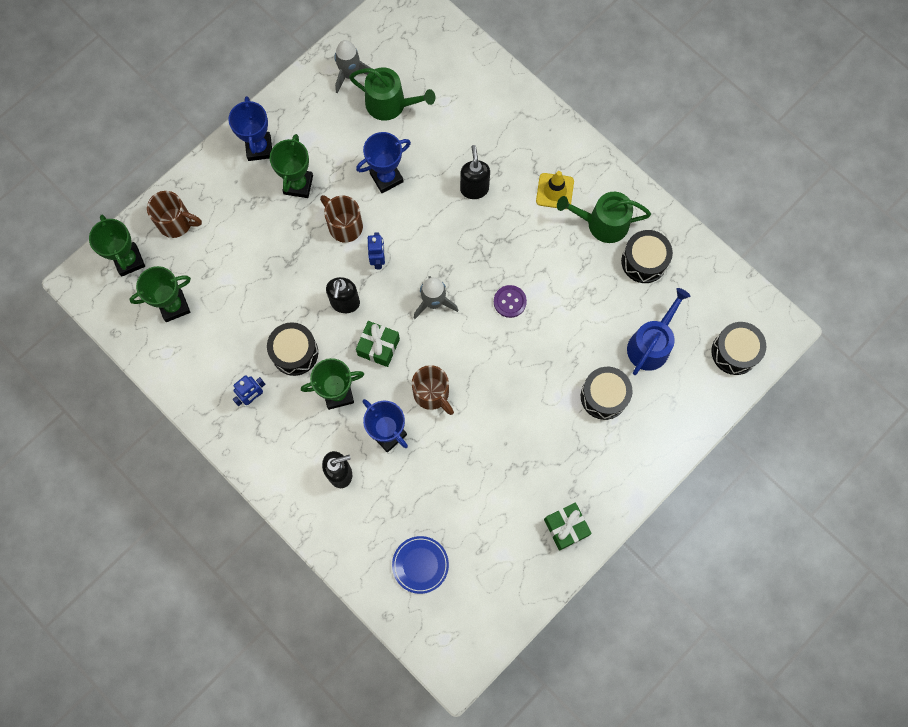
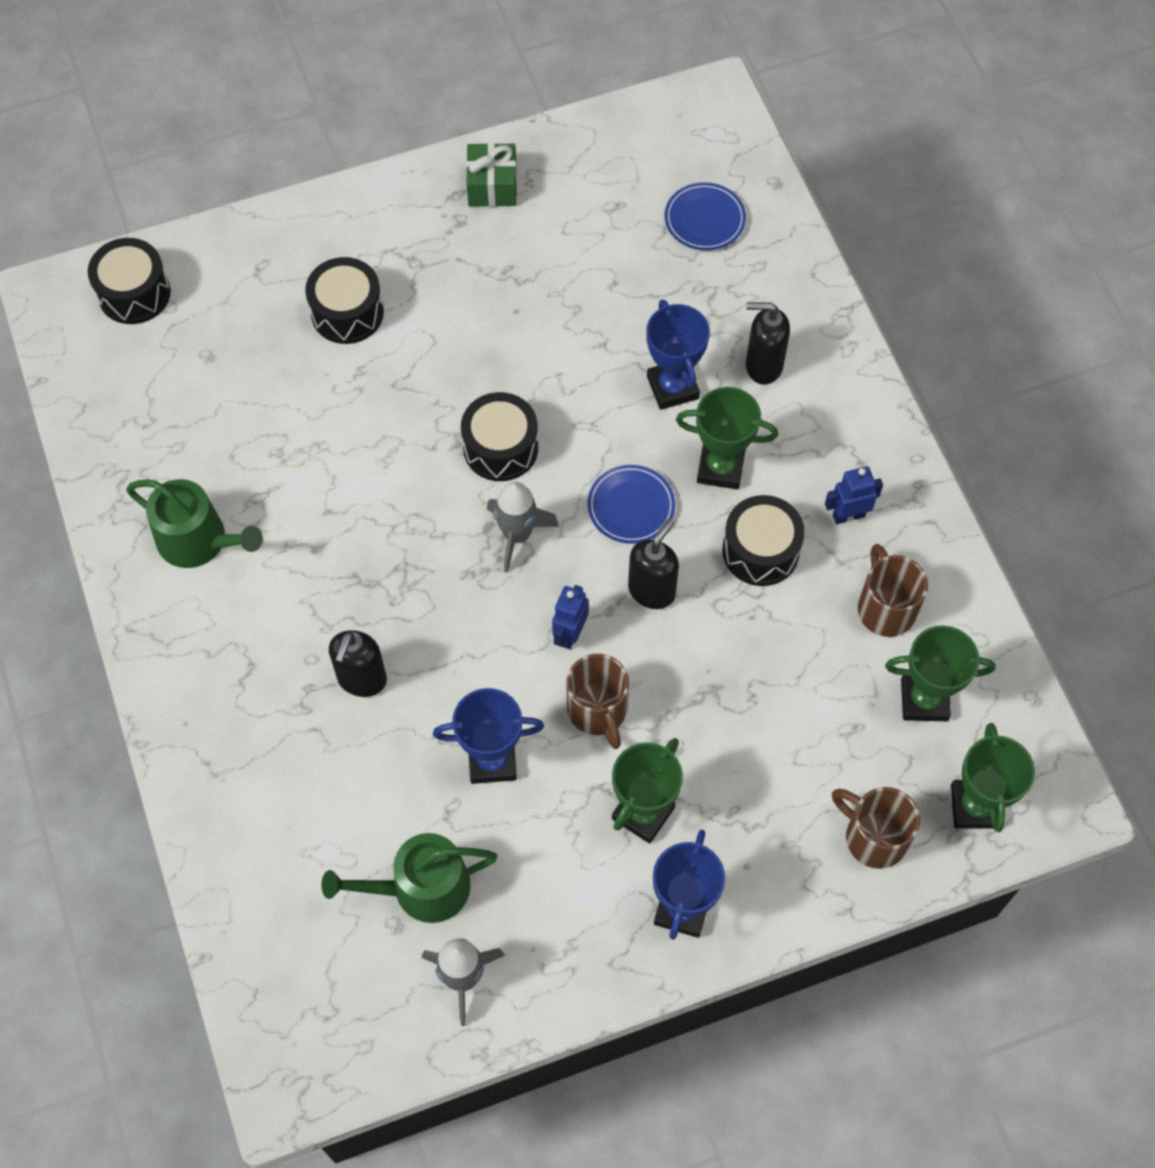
camera: 155 degrees left, 10 degrees down
green watering can [349,67,436,121] -> green watering can turned 60 degrees counterclockwise [321,833,497,923]
green gift [356,321,400,367] -> blue plate [587,465,675,544]
brown mug [412,365,454,415] -> brown mug moved to [858,544,928,637]
purple button [494,285,527,318] -> none
yellow traffic cone [536,171,574,209] -> none
black drum [621,230,673,283] -> black drum moved to [461,392,538,481]
blue watering can [627,288,691,375] -> none

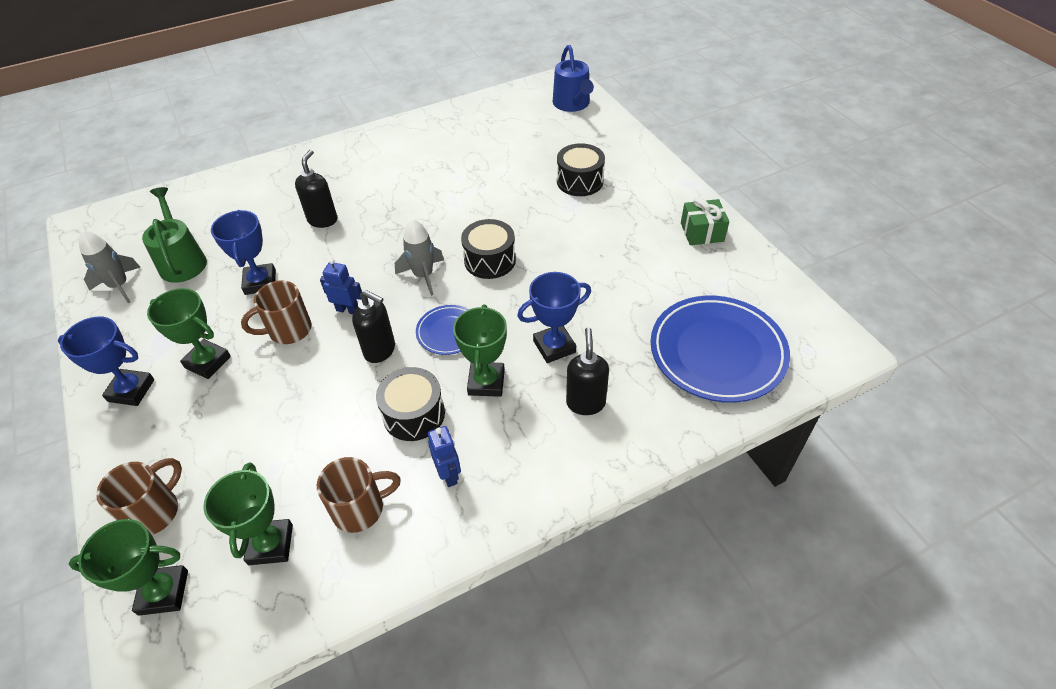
camera: 85 degrees right, 15 degrees down
black drum [88,238,171,324] -> blue watering can [553,45,594,112]
green watering can [126,479,263,568] -> none
black soap dispenser [329,630,387,697] -> black soap dispenser turned 90 degrees clockwise [295,150,337,228]
blue plate [665,182,746,250] -> blue plate [651,296,790,403], size x2.01

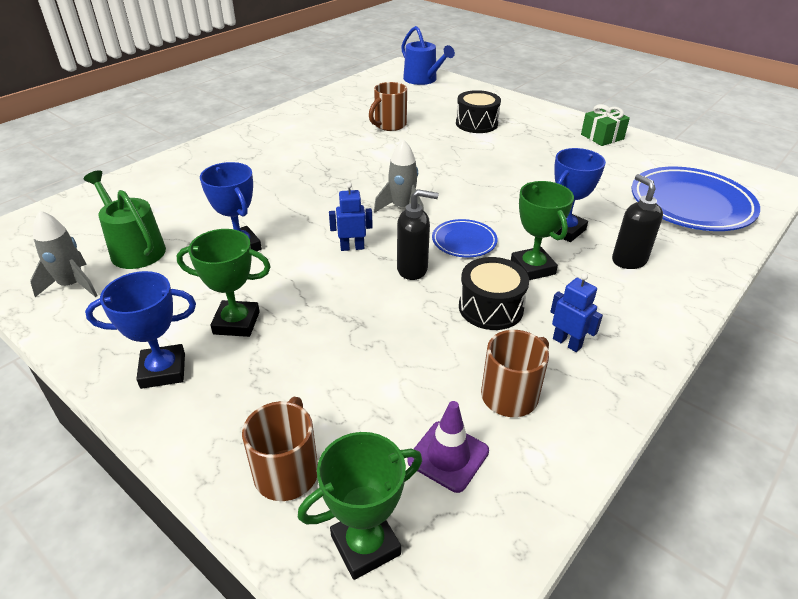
camera: 25 degrees left, 10 degrees down
green trophy [203,462,293,565] -> purple traffic cone [408,401,489,493]
brown mug [241,280,312,344] -> brown mug moved to [369,82,407,131]
black soap dispenser [295,150,337,228] -> none
black drum [461,219,516,279] -> none

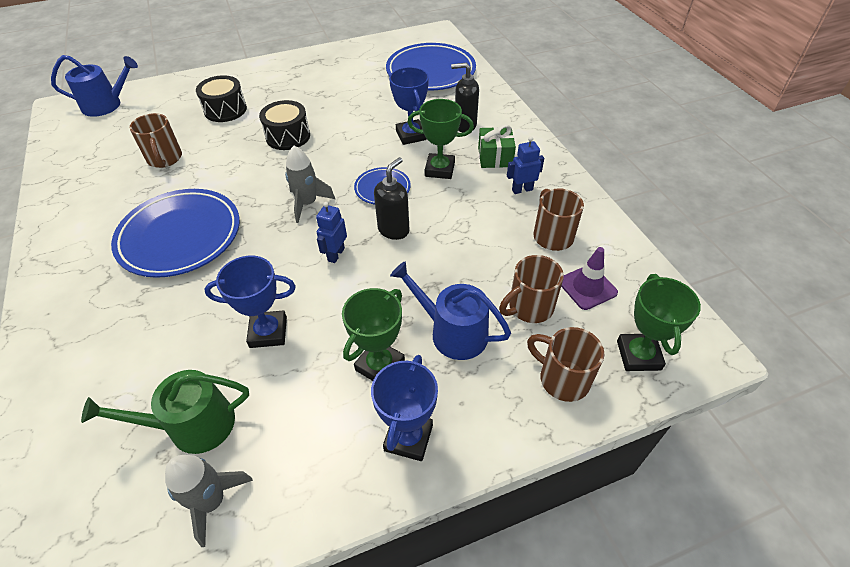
camera: 60 degrees left, 10 degrees up
black drum [459,257,529,330] -> black drum moved to [259,100,310,150]
green gift [581,104,630,146] -> green gift moved to [478,125,516,168]
none -> blue plate [111,189,240,278]
none -> blue watering can [390,261,511,360]
none -> brown mug [499,255,564,323]

